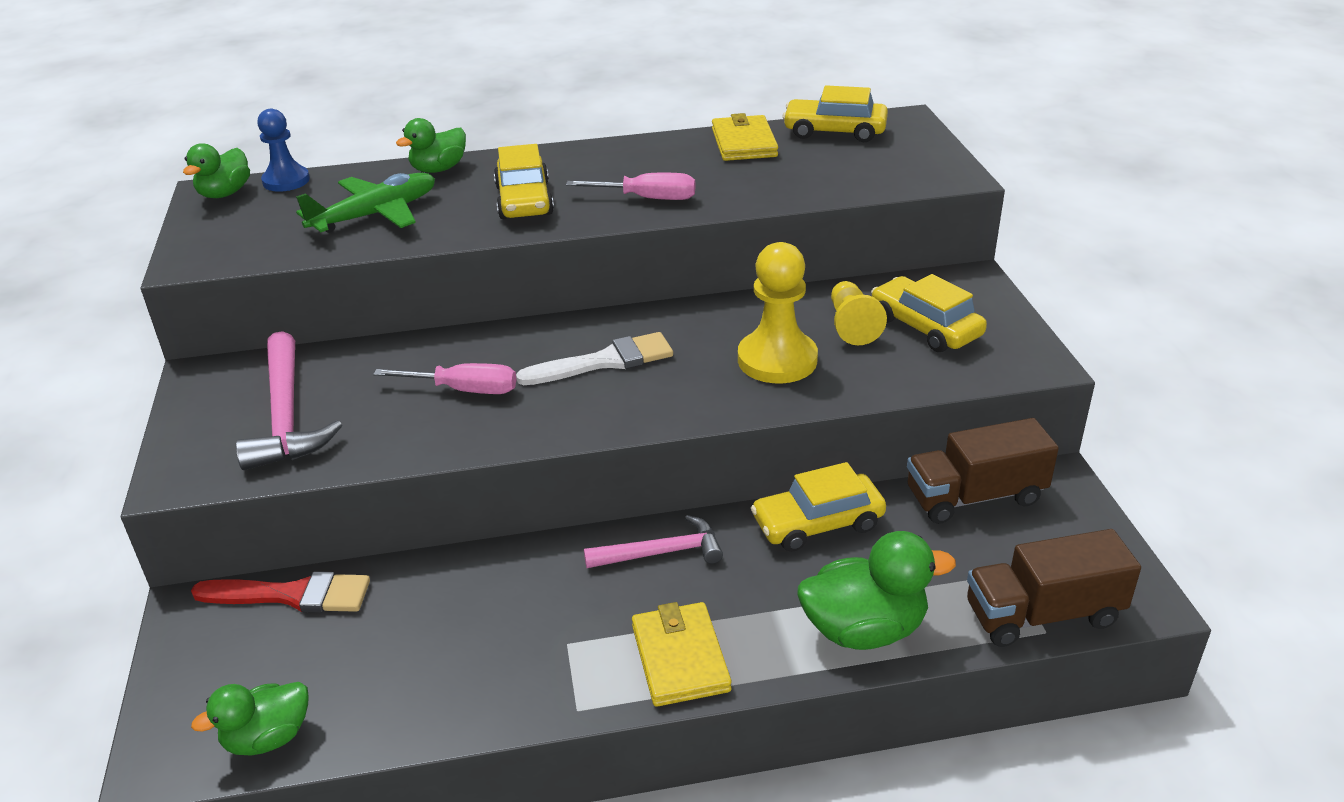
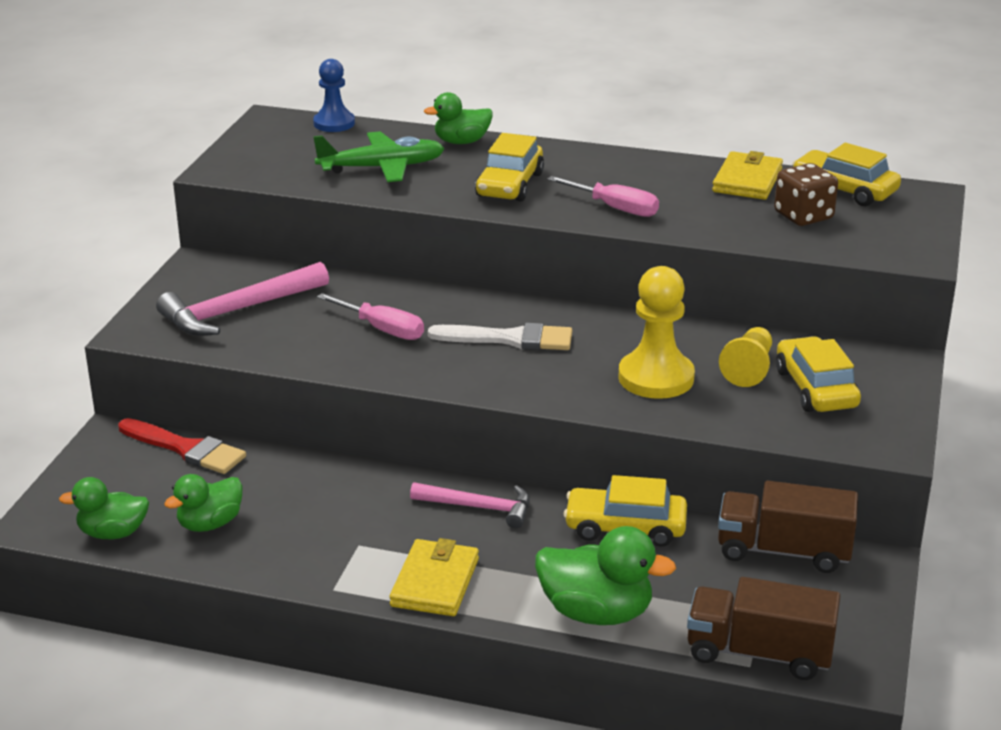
camera: 25 degrees right, 5 degrees down
green duck [183,143,250,198] -> green duck moved to [164,474,243,532]
pink hammer [236,331,342,470] -> pink hammer turned 45 degrees clockwise [156,262,329,336]
none -> brown dice [774,163,838,226]

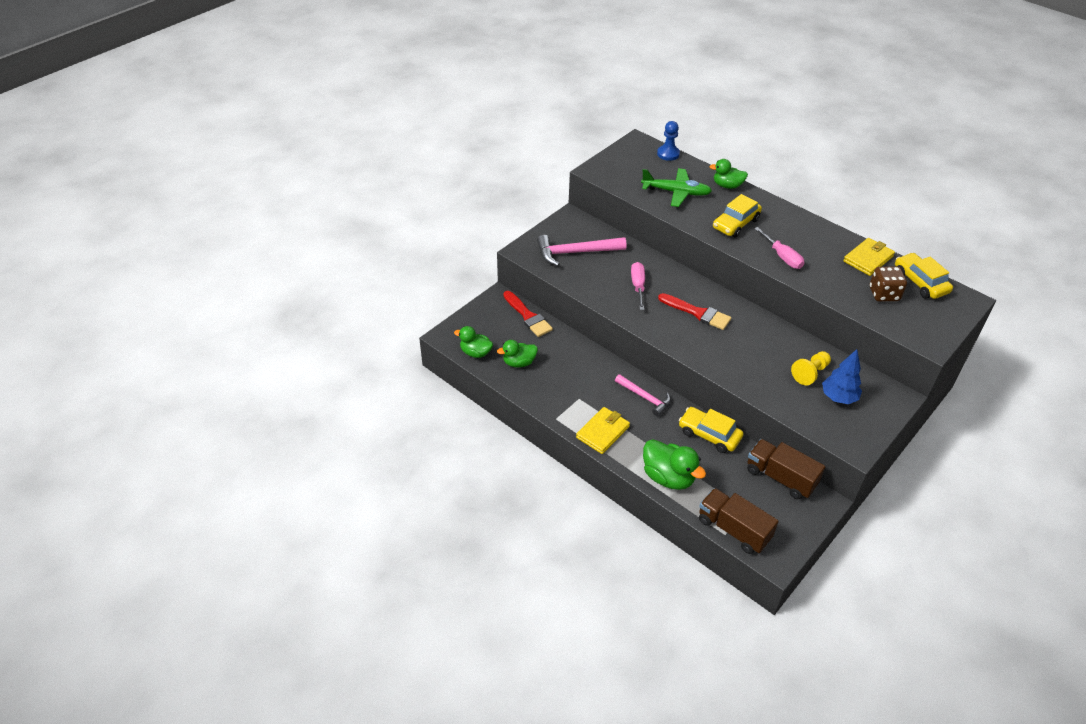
camera: 25 degrees right, 15 degrees up
pink screwdriver [317,293,424,340] -> pink screwdriver turned 150 degrees counterclockwise [631,262,645,310]
white brush [428,323,572,350] -> red brush [658,293,731,330]
yellow pawn [618,266,695,399] -> none
yellow car [776,336,861,412] -> blue tree [822,349,862,404]

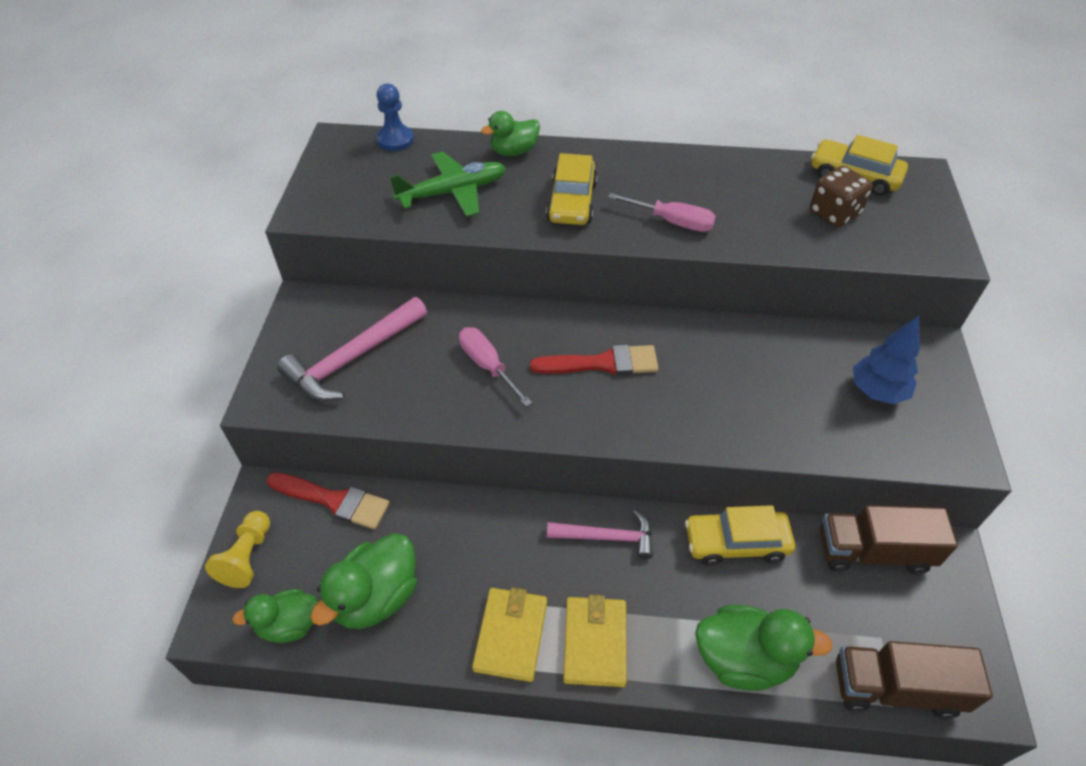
camera: 35 degrees left, 5 degrees up
green duck [497,340,538,368] -> green duck [311,533,417,629], size x1.53
yellow pawn [791,351,831,385] -> yellow pawn moved to [205,511,270,588]
yellow wallet [843,238,895,276] -> yellow wallet moved to [472,587,547,682]

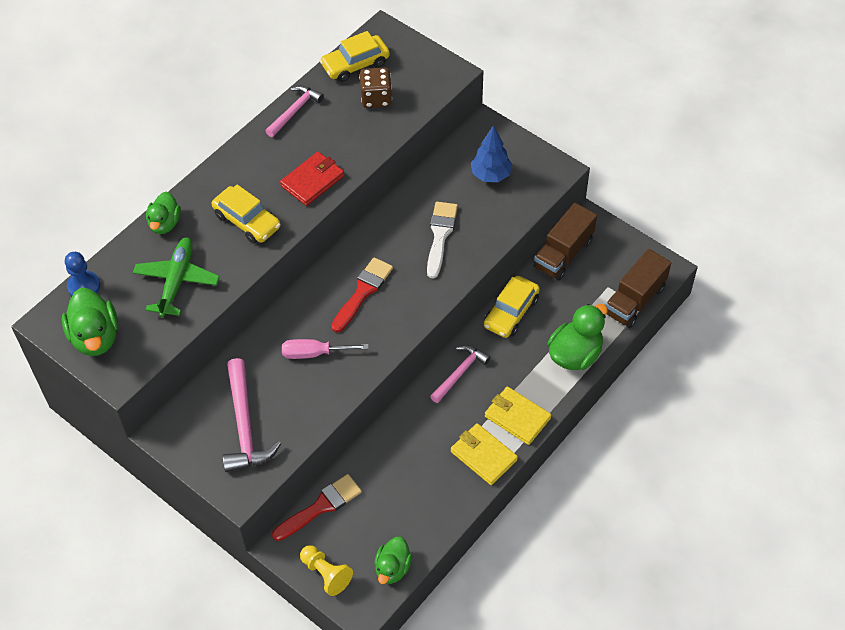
camera: 55 degrees left, 5 degrees up
green duck [311,533,417,629] -> green duck moved to [62,288,118,356]
pink screwdriver [608,193,716,232] -> red wallet [280,152,344,206]
none -> pink hammer [266,86,324,137]
none -> white brush [427,202,458,279]

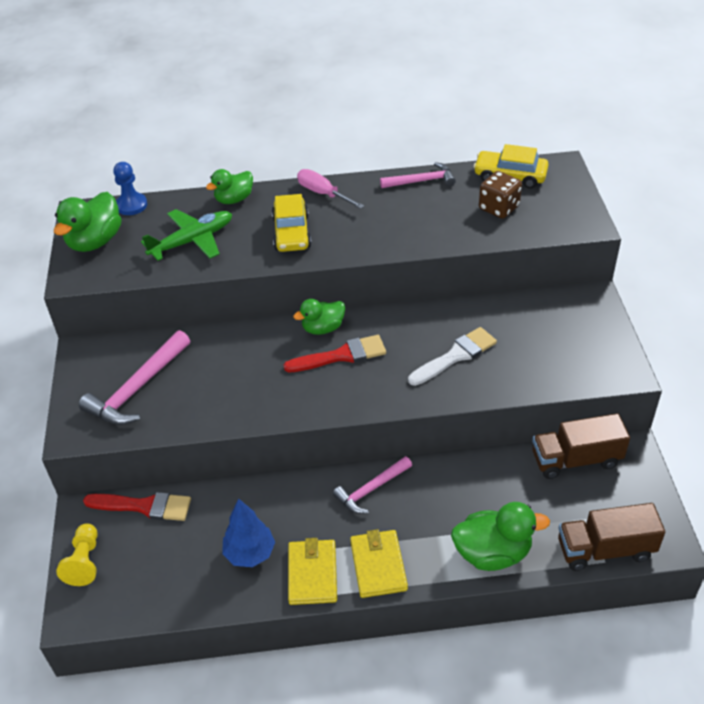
camera: 45 degrees right, 10 degrees down
red wallet [280,152,344,206] -> none
pink screwdriver [282,339,369,359] -> pink screwdriver moved to [297,169,364,209]
green duck [374,537,412,584] -> green duck moved to [293,299,345,335]
pink hammer [430,345,491,403] -> pink hammer turned 150 degrees clockwise [333,456,412,514]
blue tree [471,125,512,182] -> blue tree moved to [222,499,275,567]
yellow car [484,276,540,338] -> none

